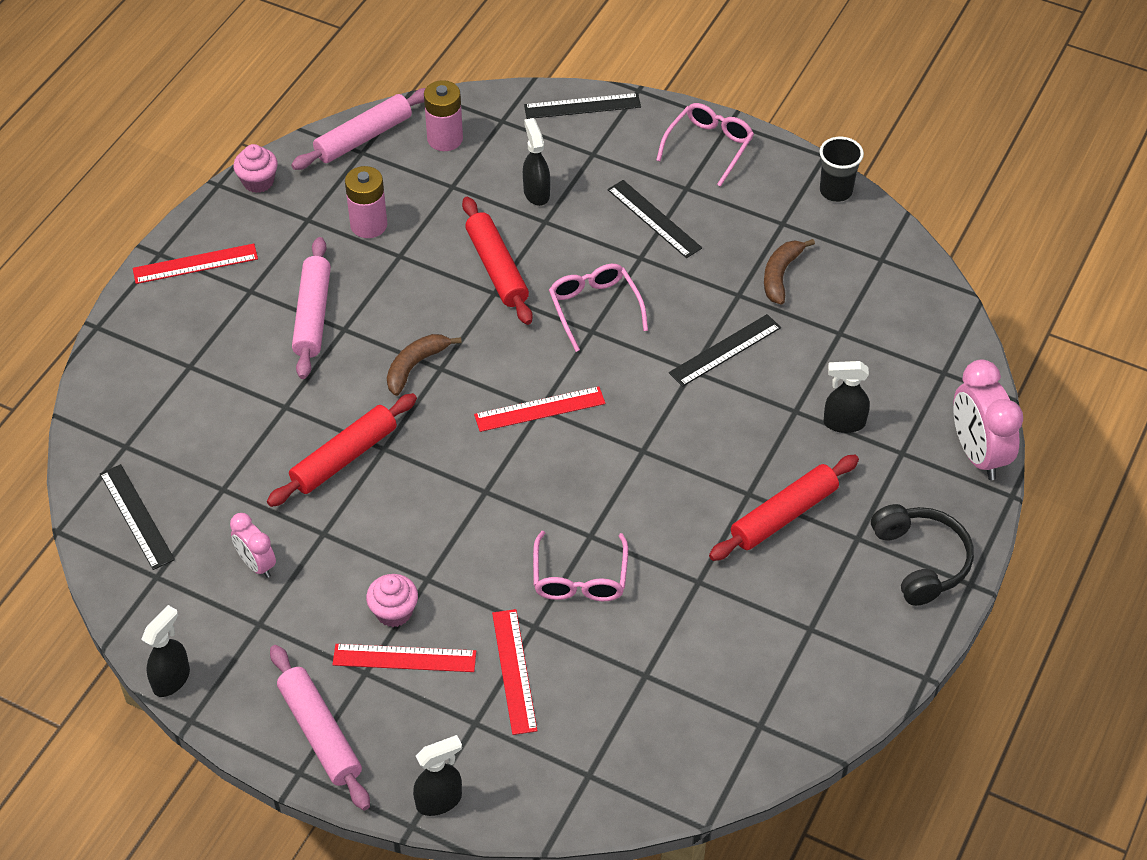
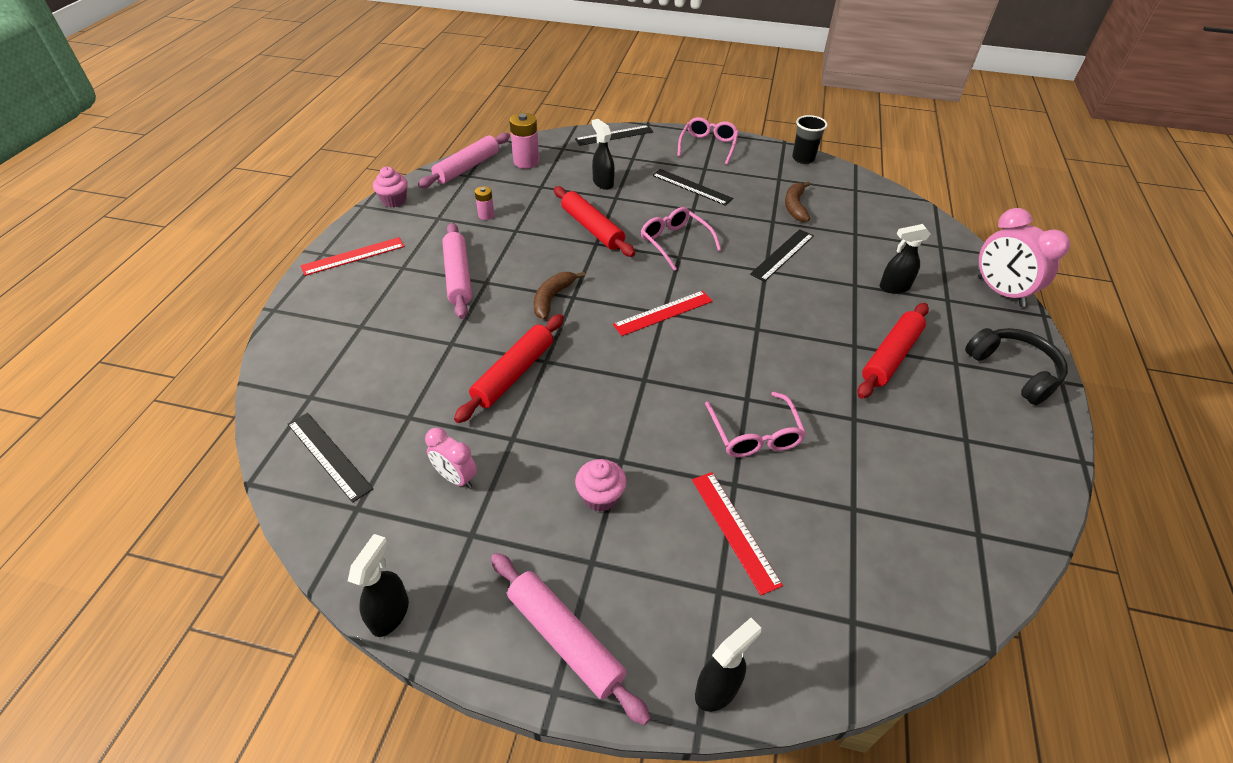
camera: 15 degrees left, 5 degrees down
red ruler [332,644,476,672] -> none
pink battery [345,166,387,238] -> pink battery [475,186,495,220], size x0.57

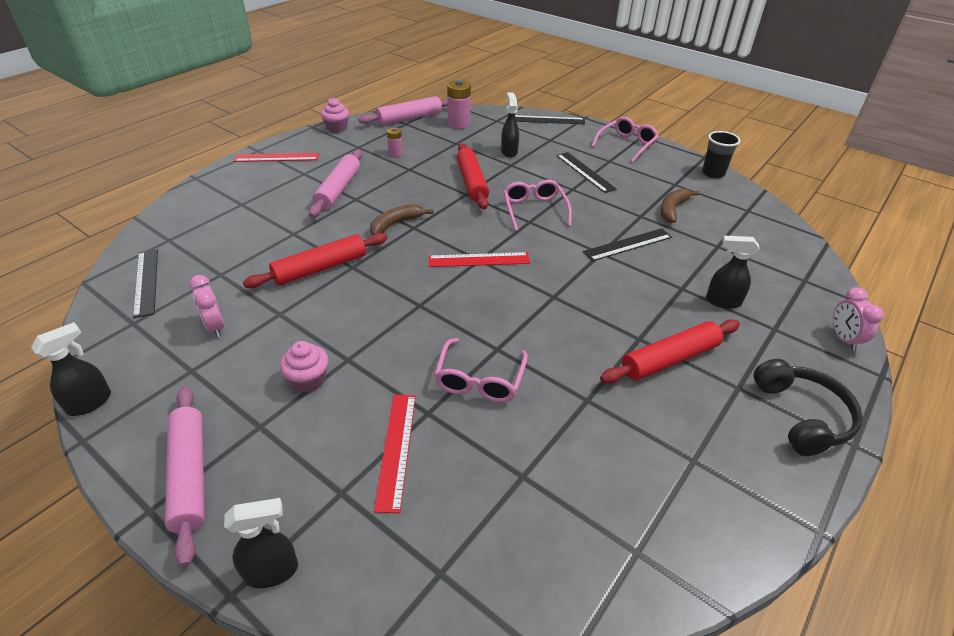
camera: 25 degrees right, 5 degrees down
pink clock [978,208,1070,307] -> pink clock [833,287,884,351], size x0.58

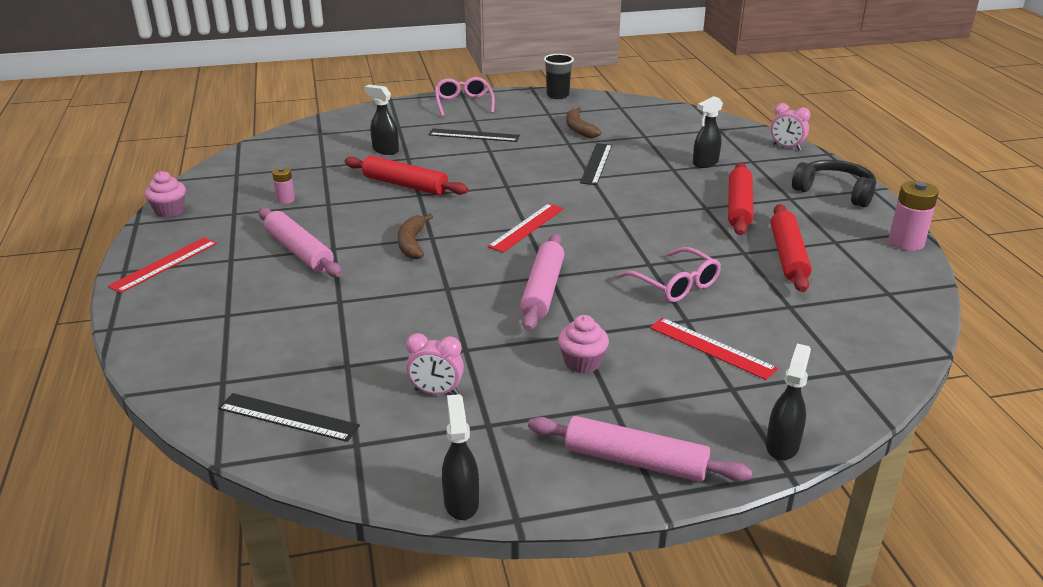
camera: 50 degrees left, 10 degrees down
red rolling pin [243,233,388,288] -> red rolling pin moved to [771,204,812,292]
pink rolling pin [358,96,448,125] -> pink rolling pin moved to [520,234,564,331]
pink battery [447,80,471,129] -> pink battery moved to [888,181,939,251]
pink glasses [503,180,572,231] -> none
black ruler [515,115,585,124] -> none

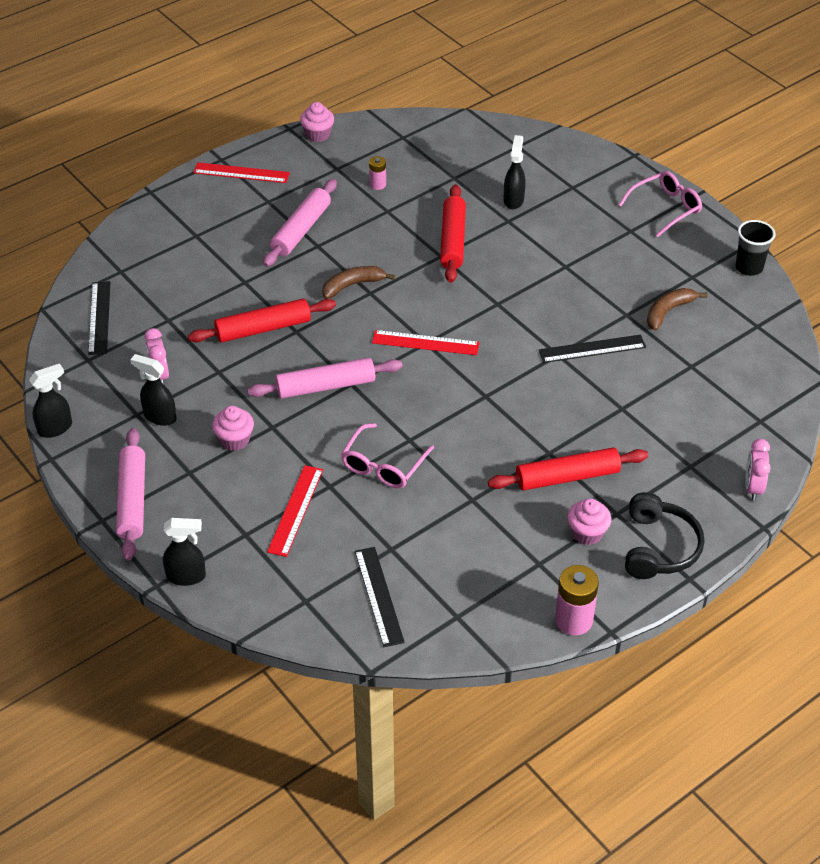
camera: 65 degrees right, 15 degrees up
black ruler [429,128,520,142] -> black ruler moved to [355,547,405,647]
black spray bottle [693,96,723,168] -> black spray bottle moved to [130,354,177,426]
red rolling pin [771,204,812,292] -> red rolling pin moved to [188,299,336,343]
none -> pink cupcake [567,499,611,545]

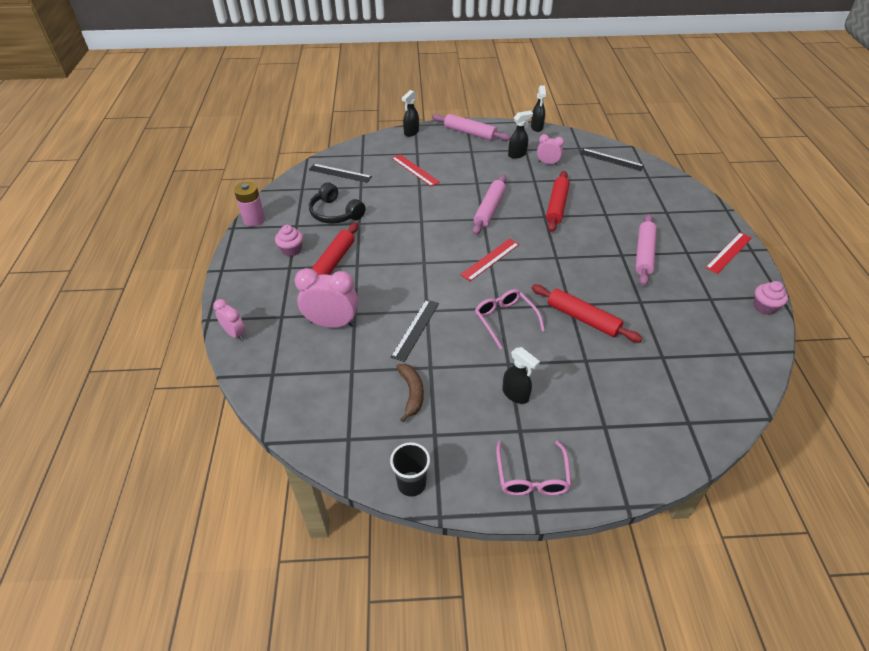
camera: 125 degrees right, 0 degrees up
pink cupcake [212,406,254,451] -> none
pink rolling pin [263,179,337,267] -> pink rolling pin turned 45 degrees clockwise [635,214,657,286]
brown banana [322,266,395,299] -> none
pink glasses [341,423,434,488] -> pink glasses moved to [475,289,545,350]
pink battery [369,156,386,190] -> none
black spray bottle [503,135,526,209] -> black spray bottle moved to [502,347,540,404]
black headphones [625,492,704,579] -> black headphones moved to [309,182,366,224]
none -> pink clock [295,268,358,328]

